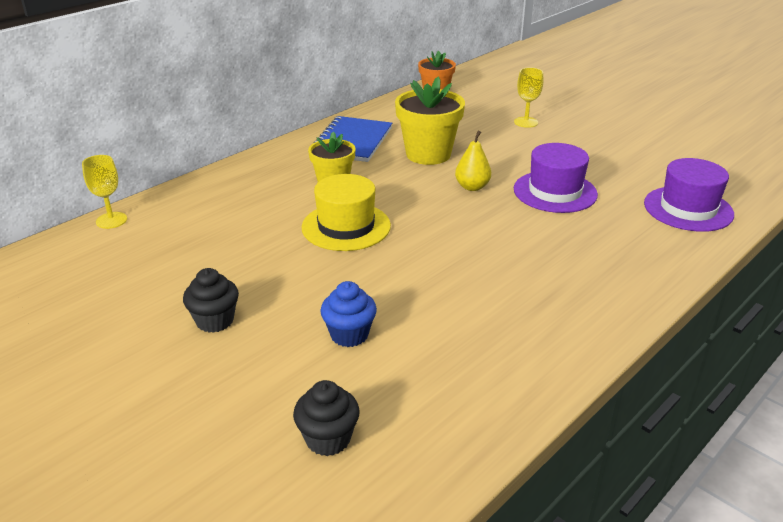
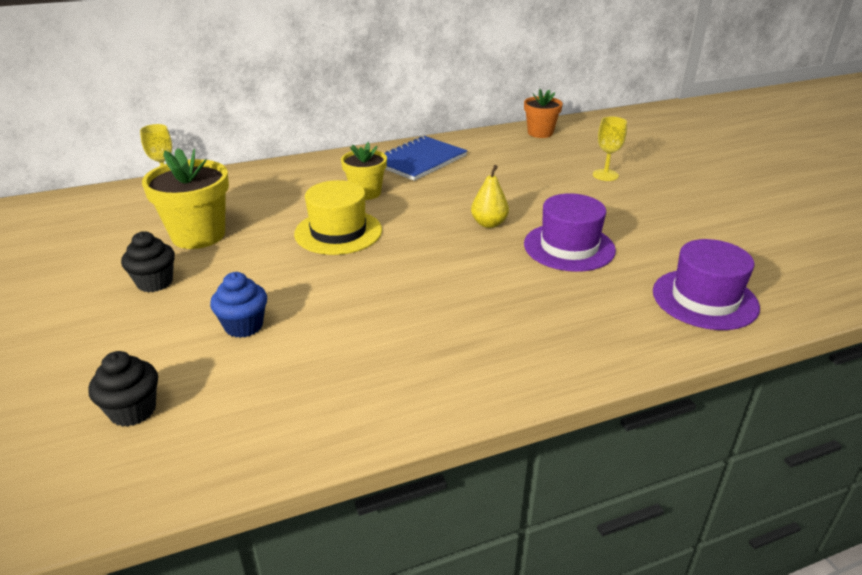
camera: 25 degrees right, 0 degrees up
yellow flower pot [395,77,465,165] -> yellow flower pot moved to [142,148,229,249]

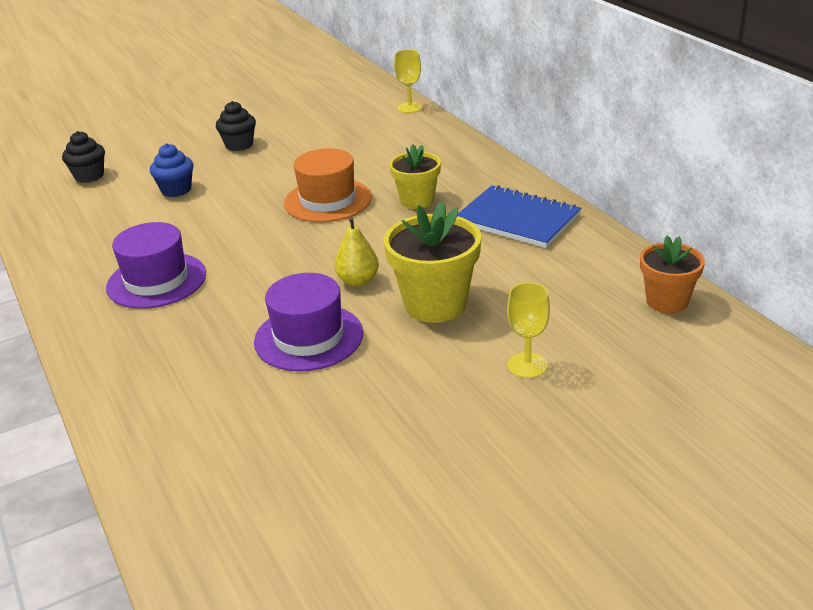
camera: 85 degrees right, 0 degrees up
yellow flower pot [142,148,229,249] -> yellow flower pot moved to [384,202,481,323]
yellow hat [294,180,382,255] -> orange hat [284,148,372,222]
purple hat [653,239,760,330] -> purple hat moved to [106,222,206,309]

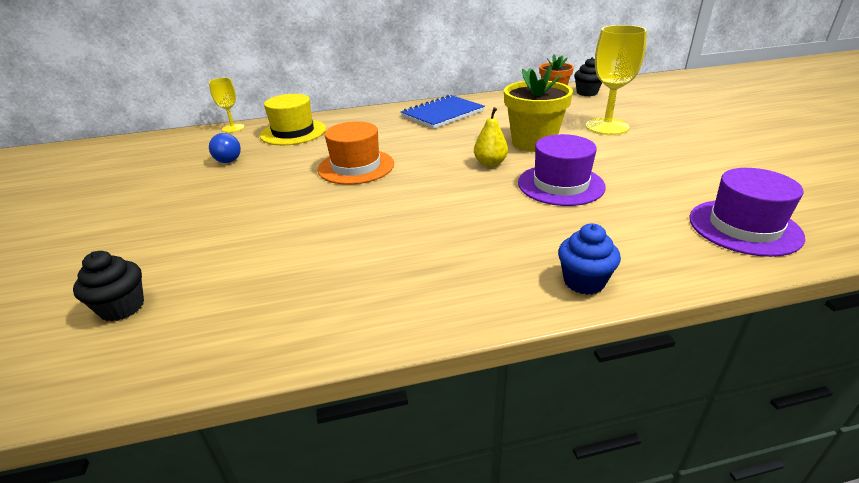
camera: 75 degrees left, 0 degrees up
purple hat [106,222,206,309] -> purple hat moved to [689,168,805,257]
blue cupcake [150,144,193,197] -> blue cupcake moved to [558,224,621,295]
black cupcake [216,101,256,151] -> black cupcake moved to [574,57,602,96]
yellow flower pot [389,144,441,209] -> none
yellow goblet [507,282,550,378] -> yellow goblet [585,25,647,135], size x1.78
none -> blue light bulb [209,133,241,163]
none -> yellow hat [260,94,326,145]

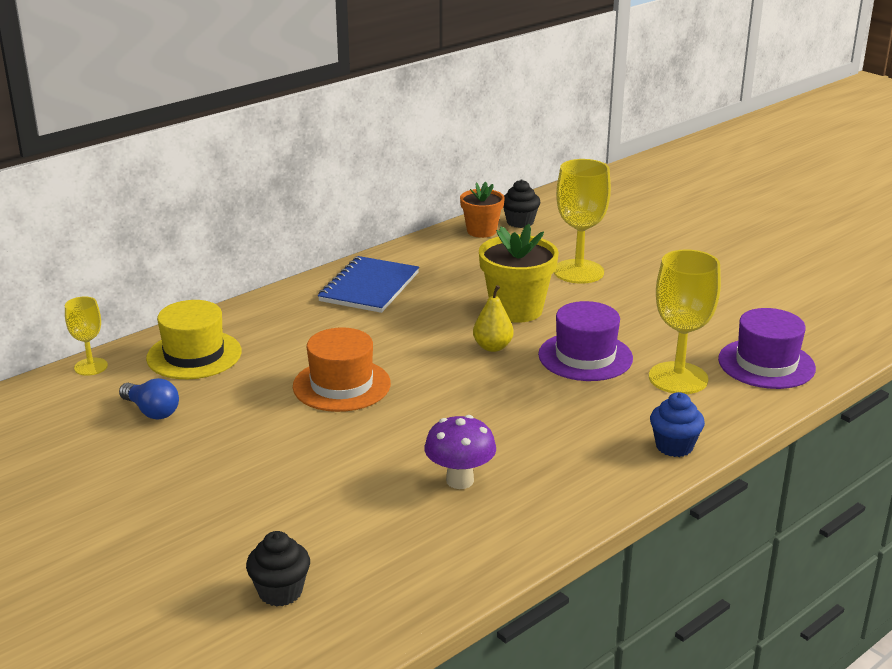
camera: 30 degrees left, 5 degrees down
none -> purple mushroom [424,415,496,489]
none -> yellow goblet [649,249,721,394]

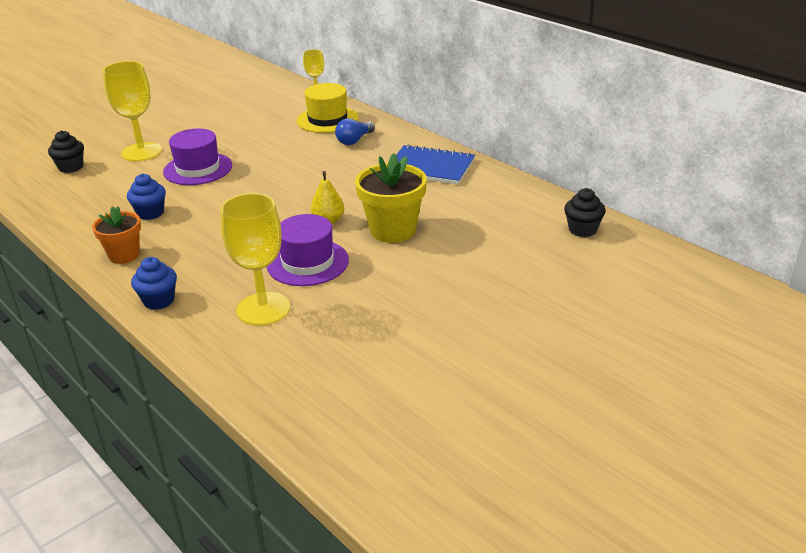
camera: 90 degrees right, 5 degrees up
blue light bulb [119,378,179,419] -> blue light bulb moved to [335,118,375,145]
orange hat [293,327,391,412] -> none
purple mushroom [424,415,496,489] -> blue cupcake [127,174,166,220]
orange flower pot [460,182,505,238] -> orange flower pot moved to [92,207,141,264]
yellow goblet [554,159,611,284] -> yellow goblet moved to [103,61,162,162]
purple hat [718,308,816,389] -> purple hat moved to [163,128,232,185]

